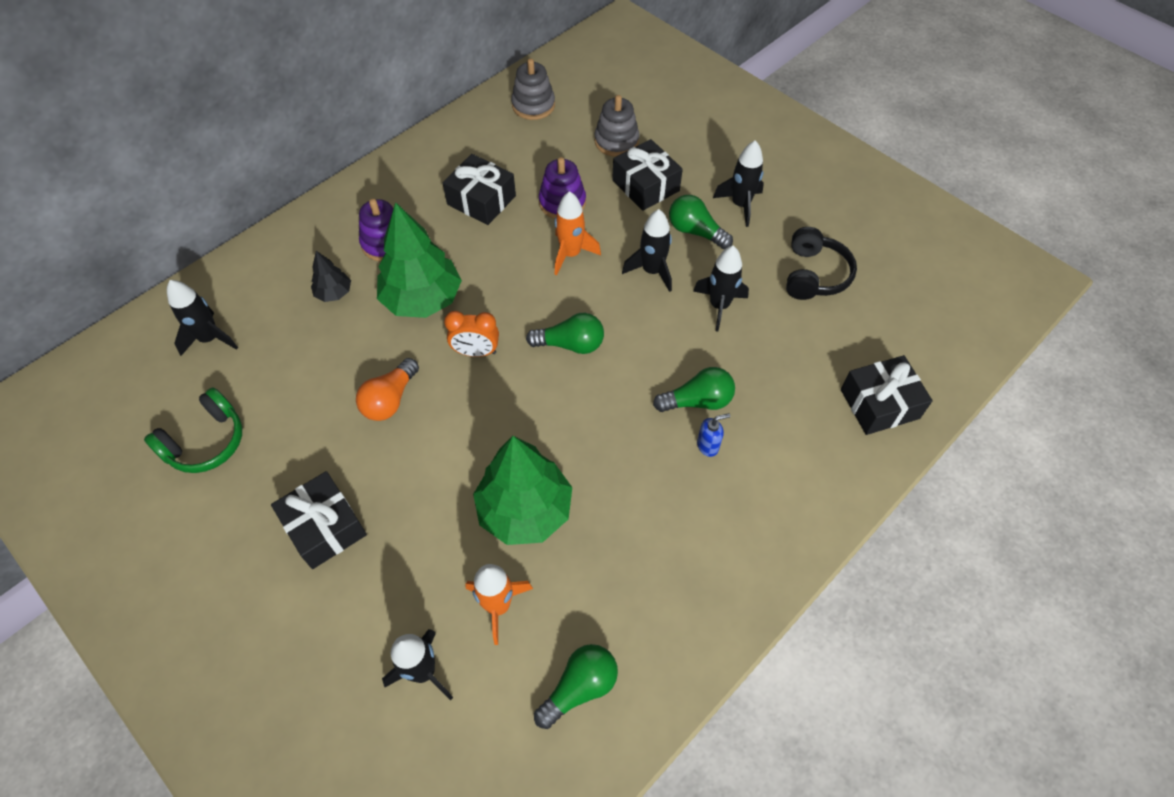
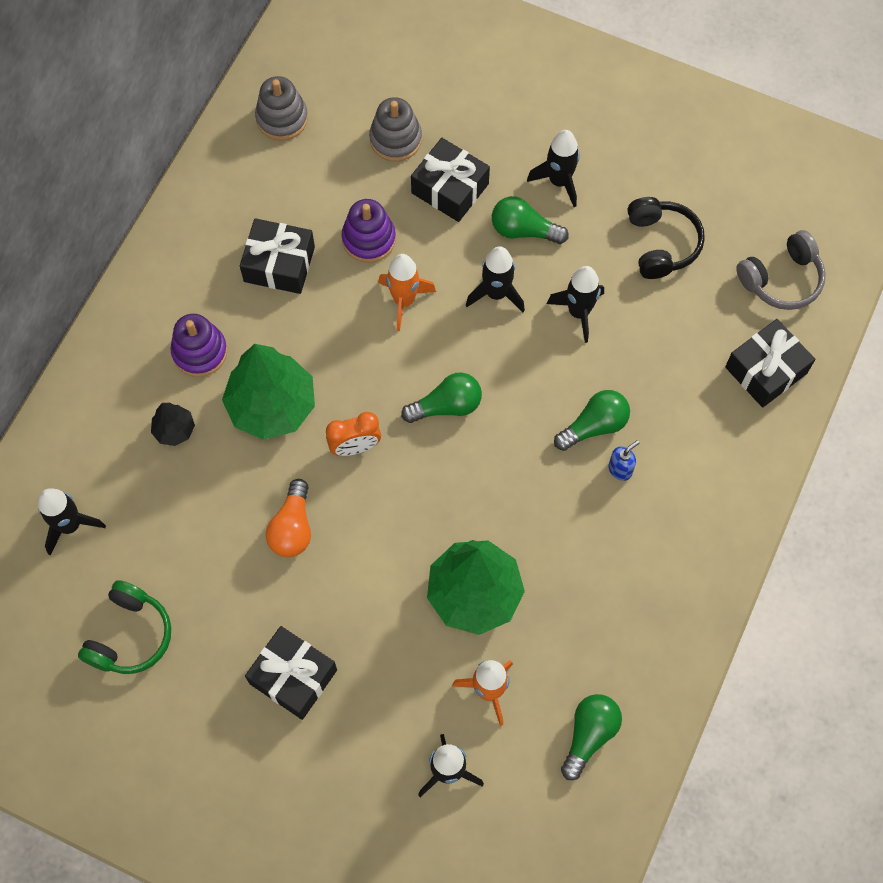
camera: 20 degrees left, 10 degrees up
none -> grey headphones [736,230,826,310]

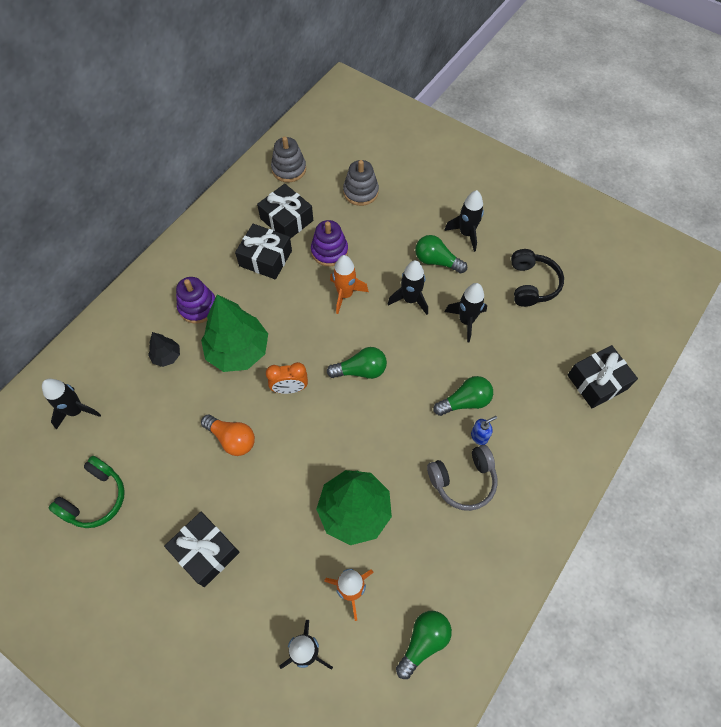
camera: 10 degrees right, 5 degrees down
orange light bulb [266,479,311,557] -> orange light bulb turned 75 degrees counterclockwise [201,415,255,456]
black gift [411,138,490,222] -> black gift moved to [257,184,313,239]
grey headphones [736,230,826,310] -> grey headphones moved to [427,445,498,511]

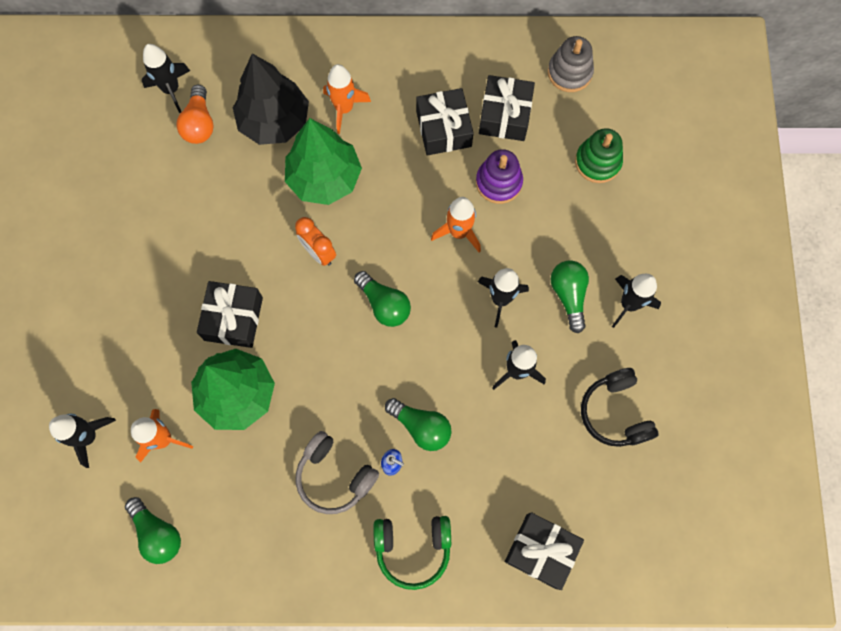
camera: 55 degrees right, 10 degrees up
green headphones [49,456,125,528] -> green headphones moved to [373,516,451,590]
black tree [148,332,180,367] -> black tree [233,53,309,145], size x2.10
black gift [164,512,240,587] -> black gift moved to [197,281,263,348]
purple stacking toy [176,277,215,323] -> orange rocket [323,64,371,134]
orange light bulb [201,415,255,456] -> orange light bulb moved to [176,85,214,144]
grey stacking toy [343,160,379,206] -> green stacking toy [575,128,623,183]
green light bulb [396,611,452,679] -> green light bulb turned 45 degrees clockwise [125,497,181,564]
black headphones [511,249,564,307] -> black headphones turned 105 degrees clockwise [581,368,659,447]

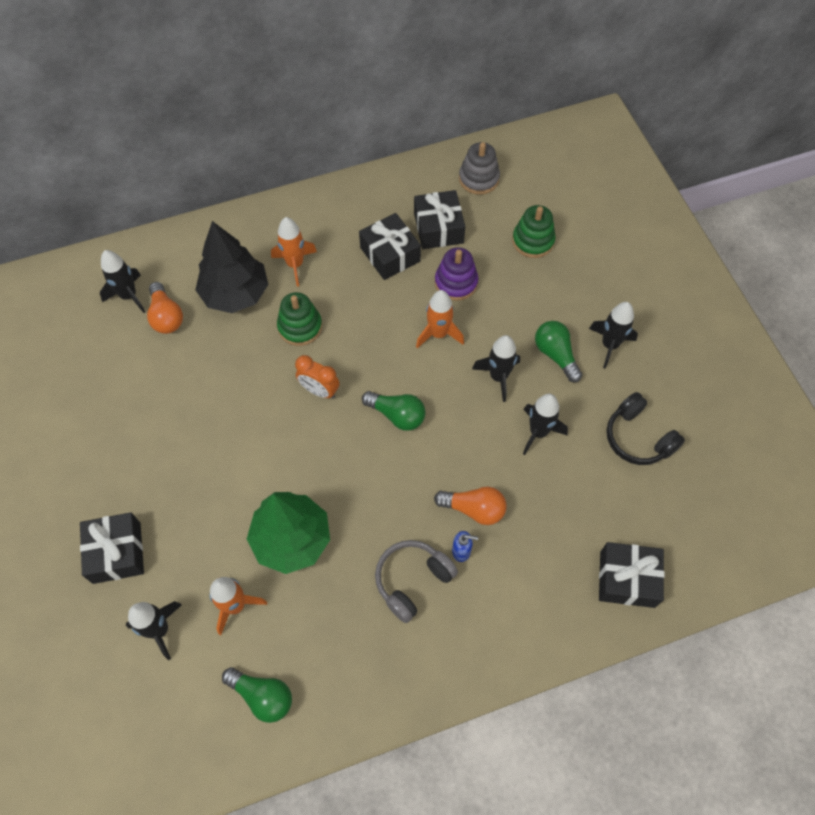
camera: 20 degrees left, 10 degrees down
black gift [197,281,263,348] -> black gift moved to [80,512,144,584]
green tree [285,118,362,205] -> green stacking toy [277,292,322,346]
grey headphones [296,431,379,514] -> grey headphones turned 120 degrees clockwise [375,540,458,623]
green headphones [373,516,451,590] -> none
green light bulb [385,398,451,451] -> orange light bulb [434,487,507,525]

